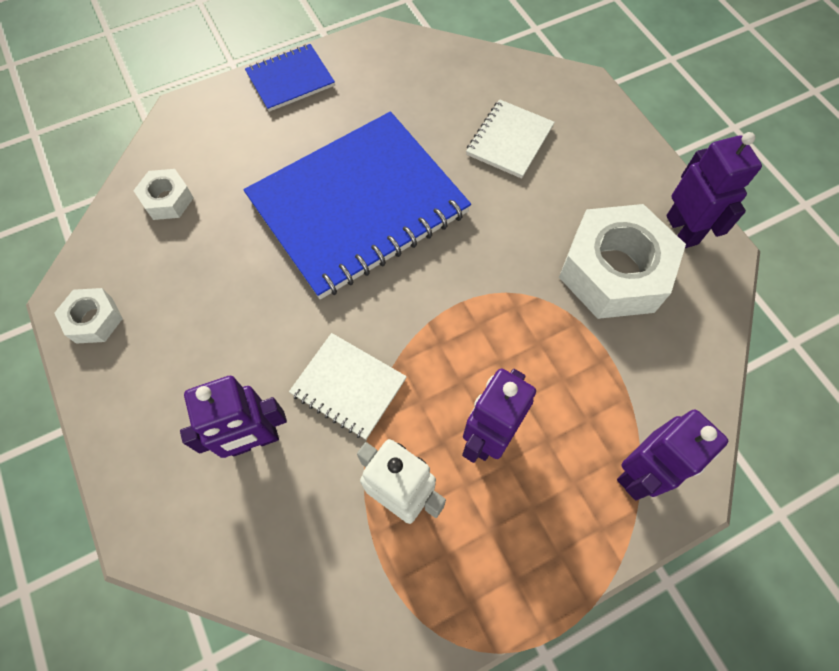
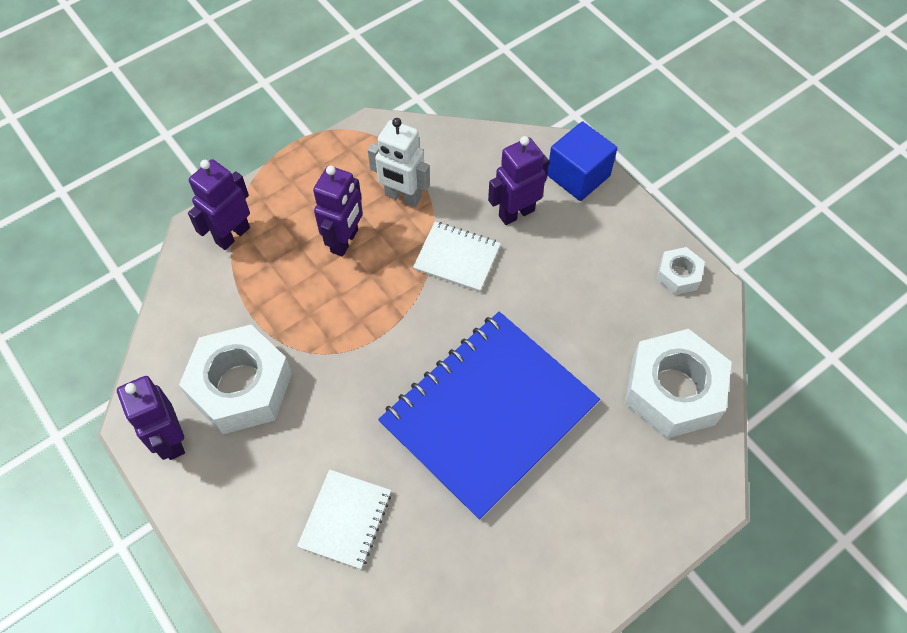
camera: 170 degrees right, 5 degrees down
white nut [133,169,194,220] -> white nut [625,329,732,439], size x2.07
blue notebook [245,44,335,112] -> none
none -> blue cube [547,121,617,201]

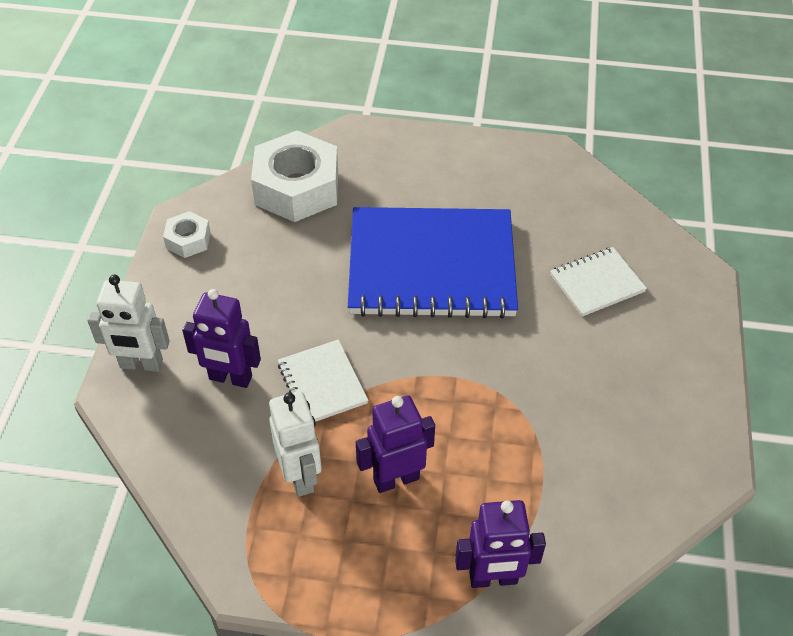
camera: 135 degrees left, 10 degrees down
purple robot [117,376,185,460] -> none
white nut [179,325,292,434] -> none
blue cube [547,121,617,201] -> white robot [88,275,170,372]

